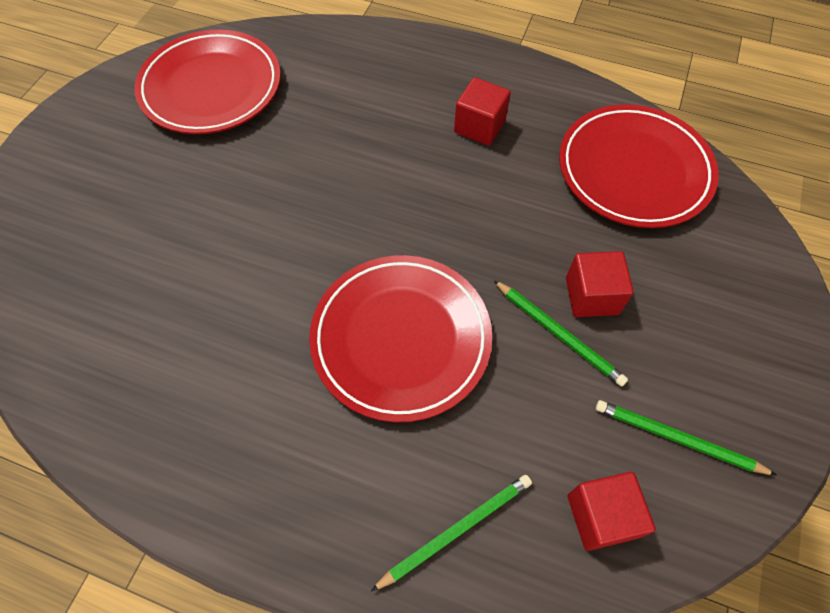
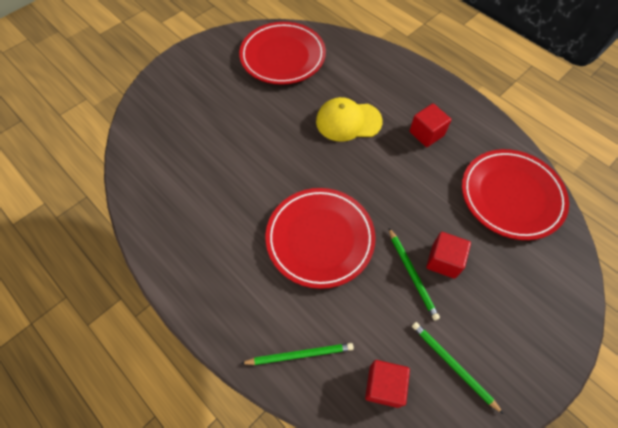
camera: 25 degrees right, 0 degrees up
none -> yellow cap [316,97,383,142]

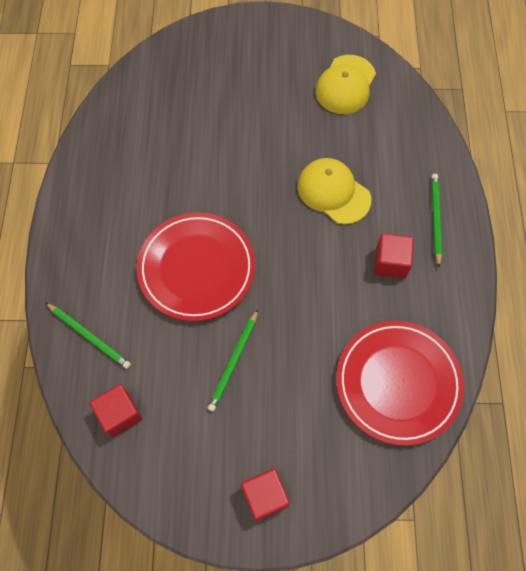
camera: 45 degrees right, 5 degrees up
red plate [239,22,326,85] -> yellow cap [315,55,376,114]
green pencil [412,322,503,414] -> green pencil moved to [432,174,442,267]
red cube [426,232,471,279] -> red cube moved to [241,469,290,521]

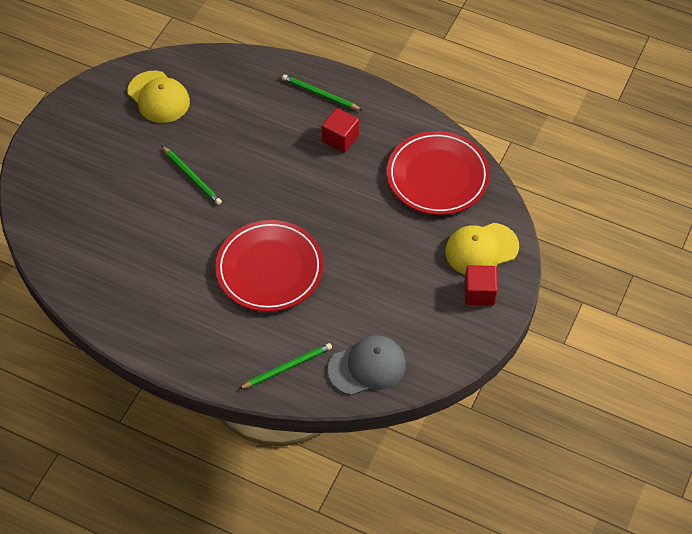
camera: 65 degrees left, 10 degrees down
red cube [90,384,142,438] -> grey cap [328,335,406,395]
green pencil [208,309,258,412] -> green pencil moved to [162,146,222,205]
yellow cap [297,158,371,224] -> yellow cap moved to [445,223,519,275]

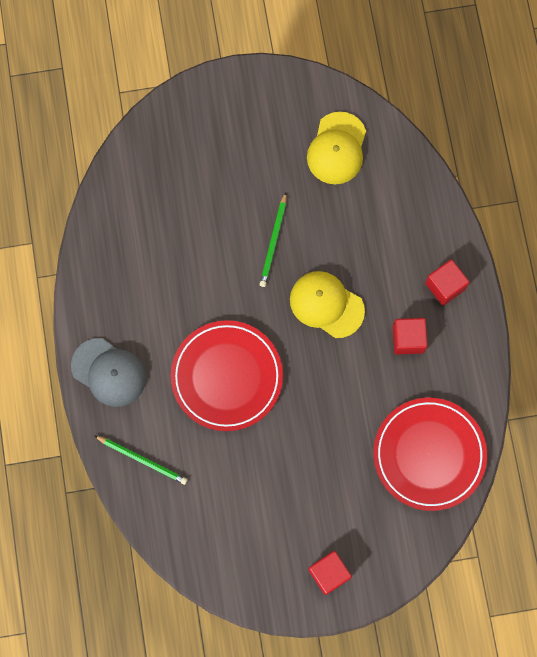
camera: 55 degrees right, 20 degrees up
green pencil [282,75,362,110] -> red cube [425,259,470,306]
grey cap [328,335,406,395] -> grey cap moved to [71,338,146,407]
yellow cap [445,223,519,275] -> yellow cap moved to [290,271,365,338]

